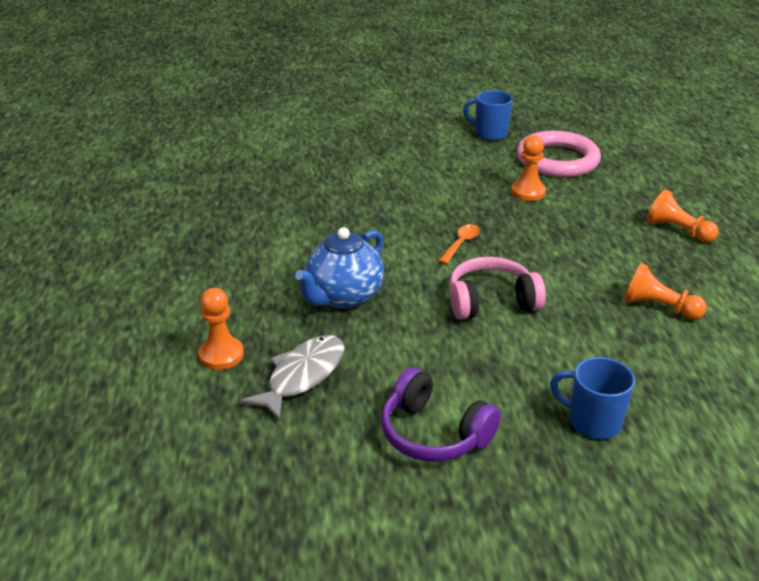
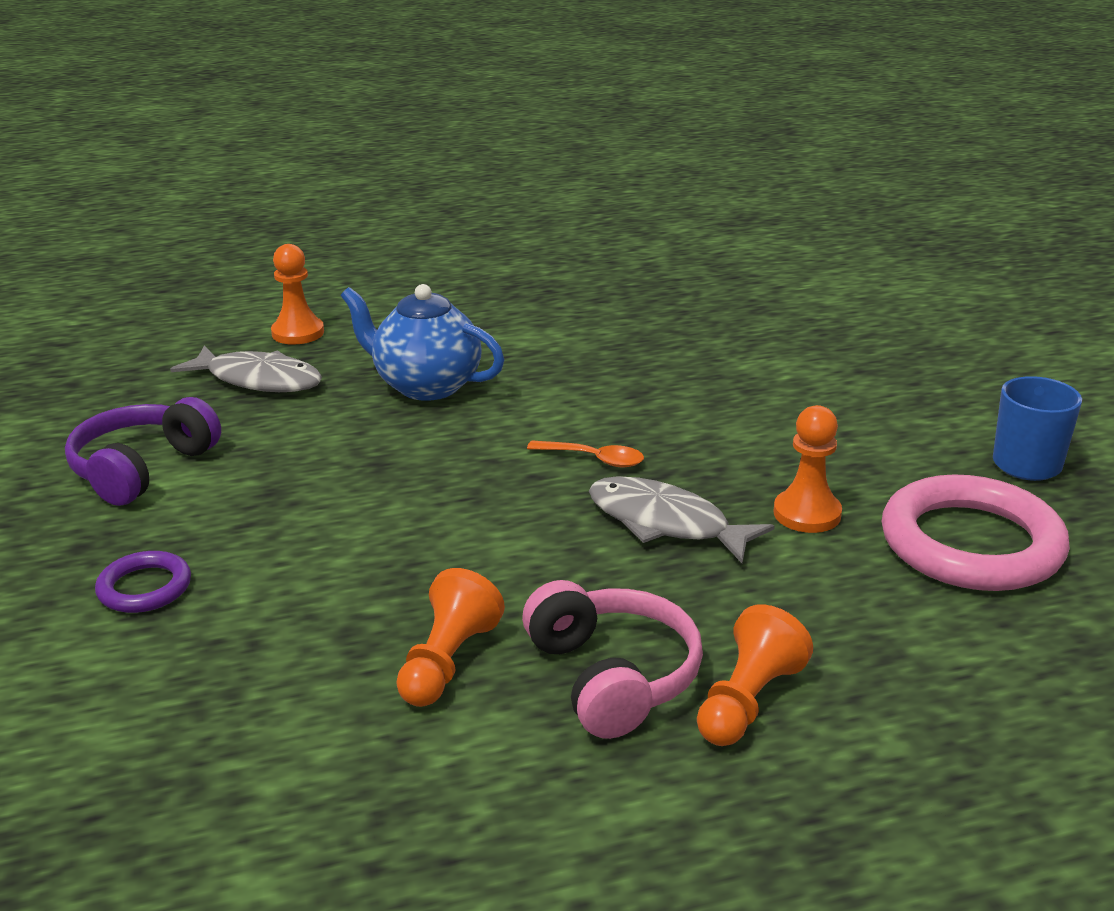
camera: 80 degrees right, 5 degrees down
pink headphones [449,257,546,320] -> pink headphones moved to [522,580,703,739]
blue mug [550,357,635,439] -> purple ring [95,551,191,613]
none -> grey fish [589,476,775,563]

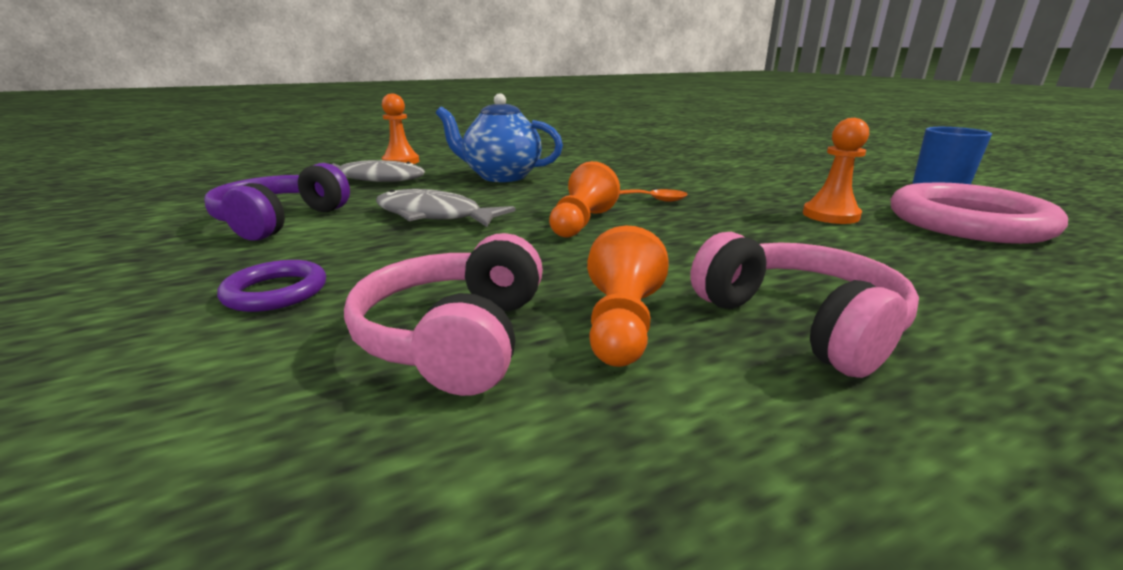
camera: 10 degrees left, 5 degrees down
grey fish [589,476,775,563] -> grey fish moved to [376,189,516,227]
orange pawn [697,604,813,746] -> orange pawn moved to [549,161,620,238]
none -> pink headphones [344,233,543,396]

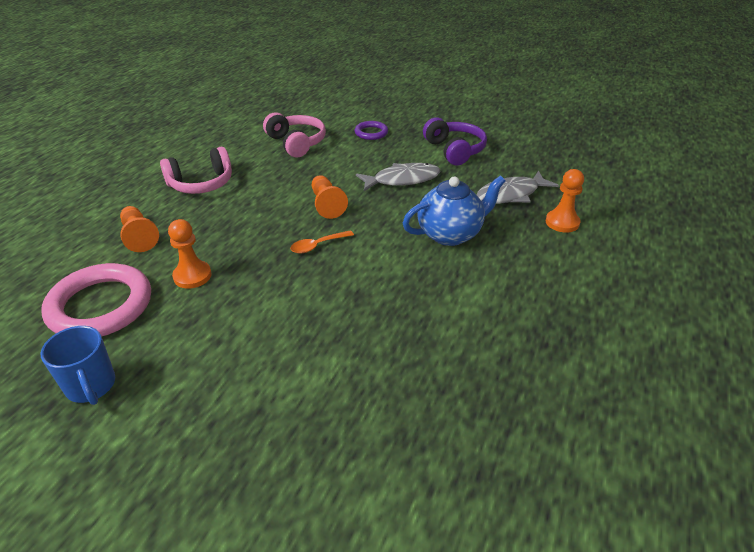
camera: 140 degrees right, 15 degrees up
orange pawn [587,226,668,367] -> orange pawn moved to [120,206,159,252]
pink headphones [690,232,919,378] -> pink headphones turned 45 degrees counterclockwise [160,147,232,194]

